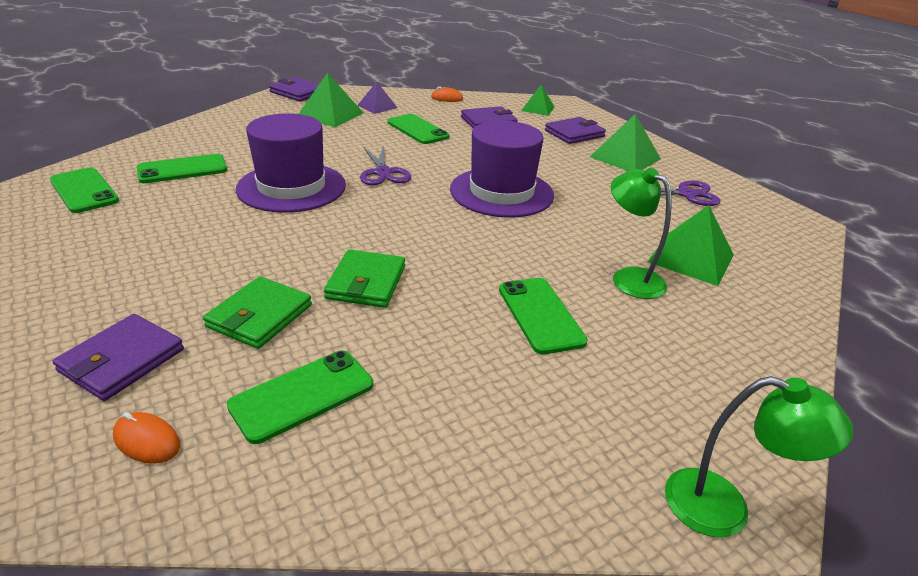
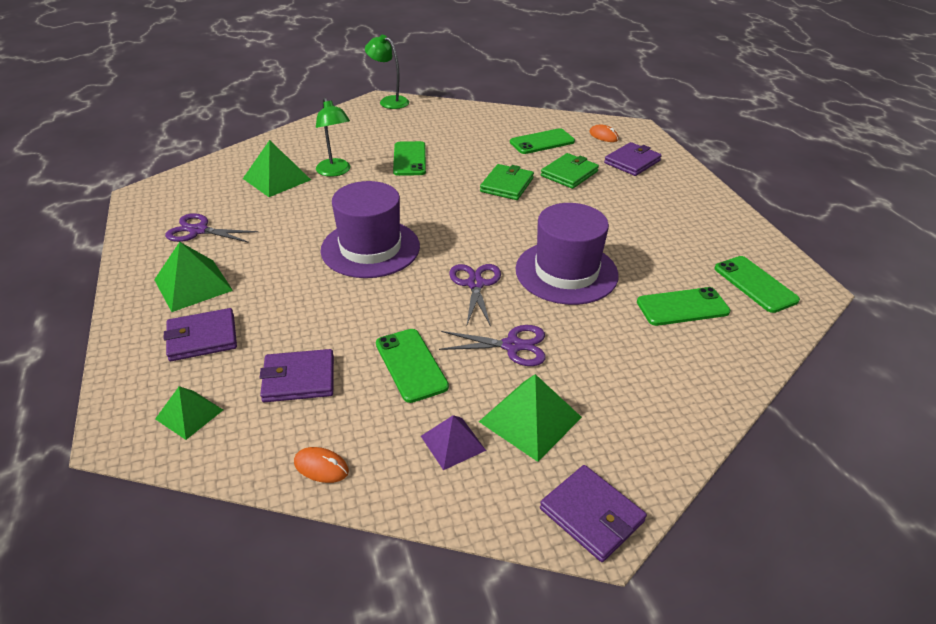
camera: 165 degrees left, 5 degrees up
none -> purple scissors [439,325,546,366]

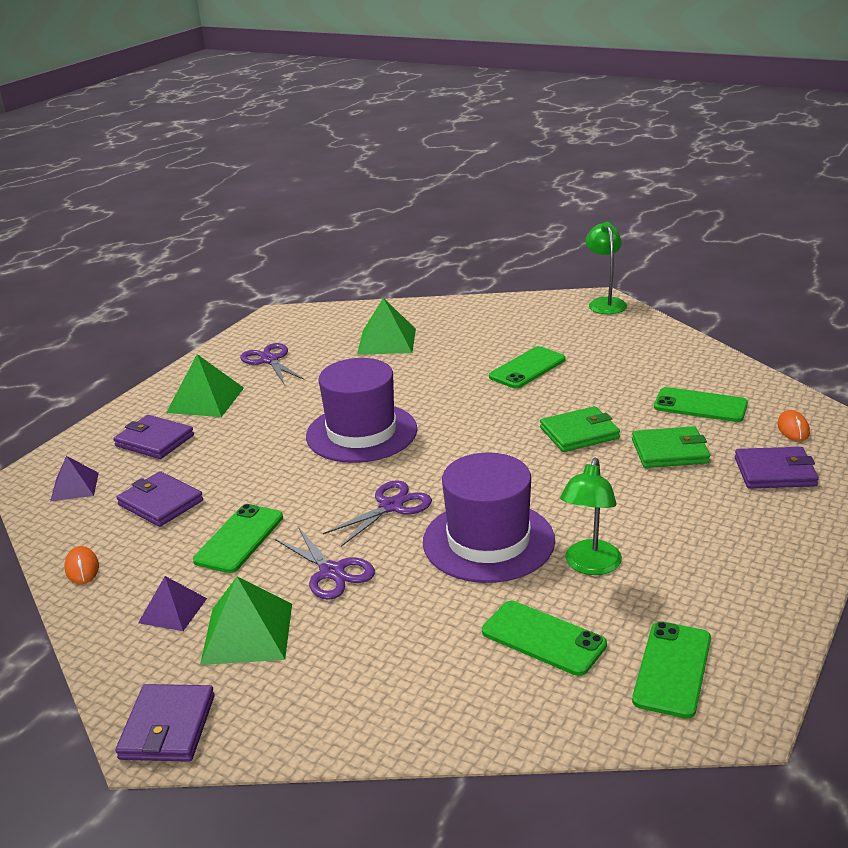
camera: 50 degrees right, 10 degrees down
green pyramid [155,386,223,440] -> purple pyramid [50,456,99,502]
green lamp [316,97,350,177] -> green lamp moved to [560,457,622,575]

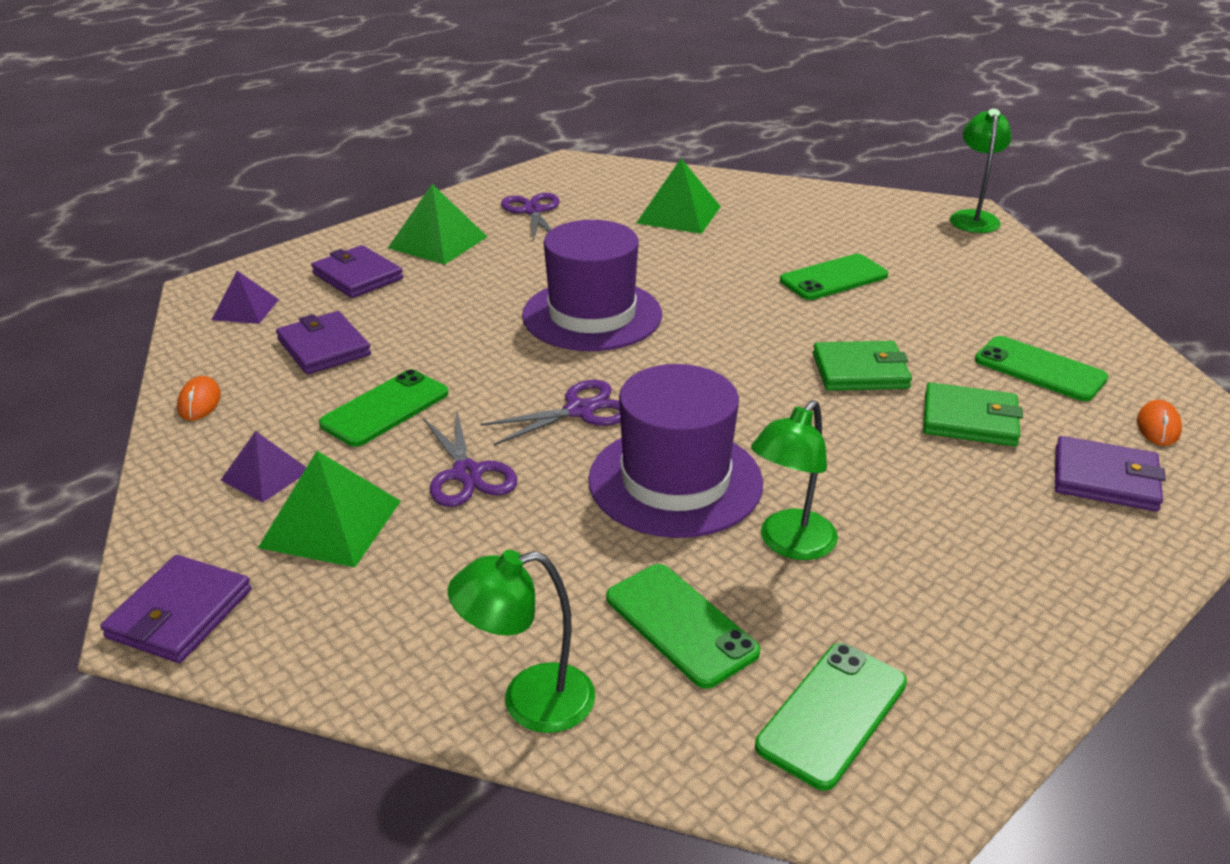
camera: 15 degrees right, 5 degrees up
none -> green lamp [448,550,595,733]

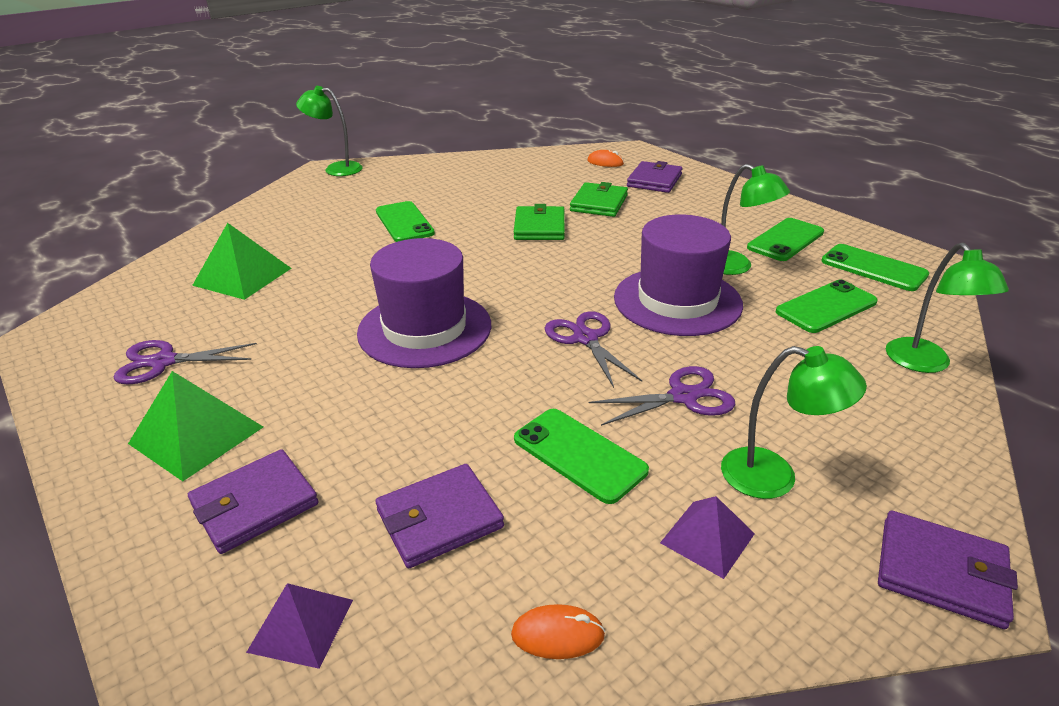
camera: 85 degrees left, 0 degrees up
green pyramid [258,451,401,567] -> green lamp [721,346,867,499]
green phone [975,336,1108,401] -> green phone moved to [747,218,824,261]

